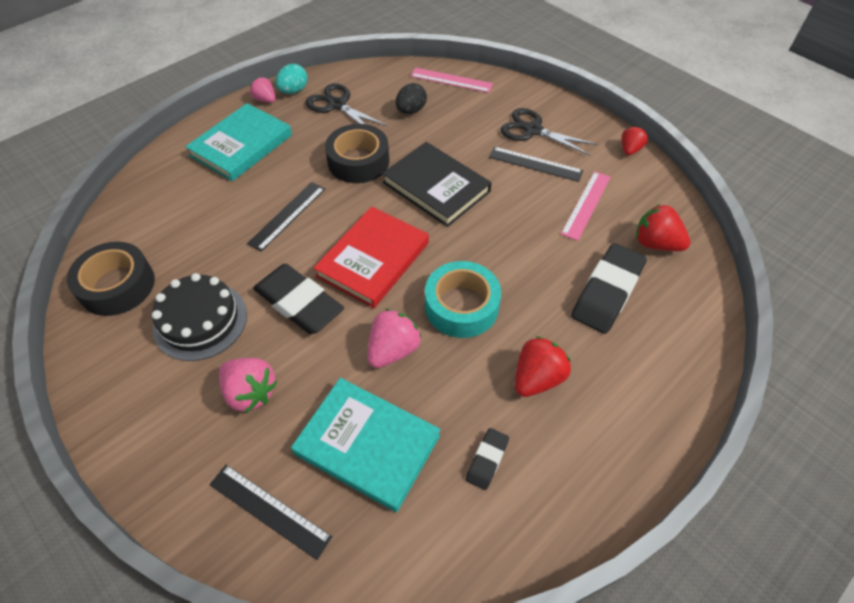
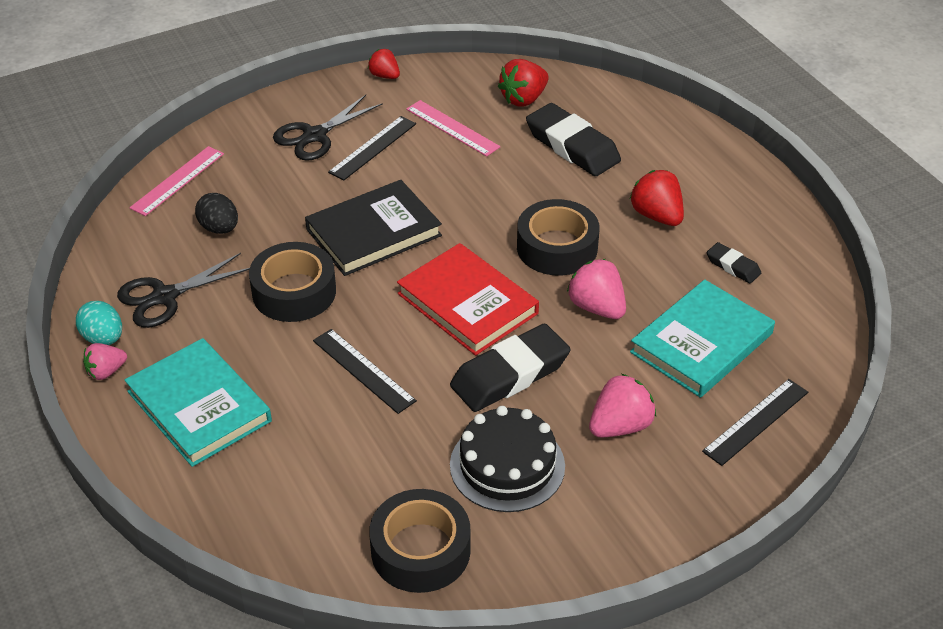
camera: 75 degrees left, 10 degrees down
turquoise tape [425,261,501,338] -> black tape [517,199,600,276]

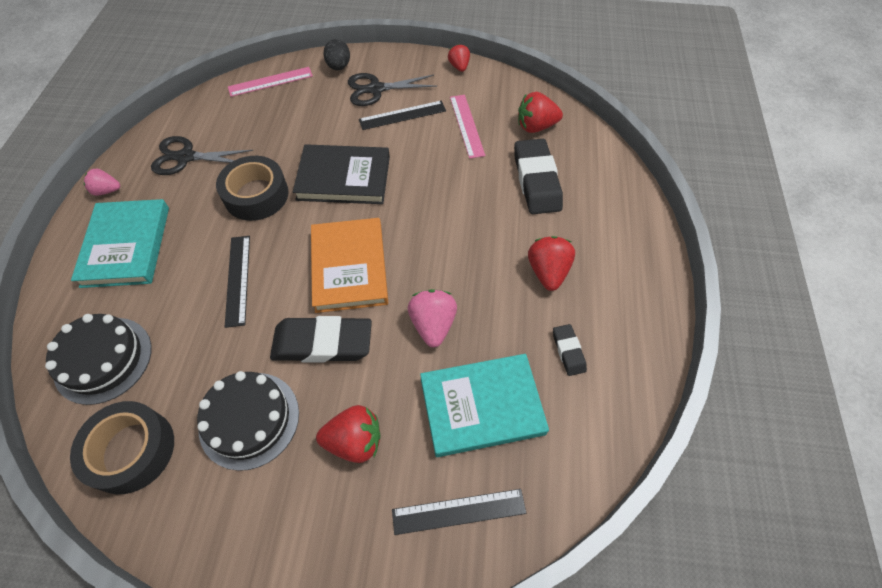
camera: 35 degrees right, 15 degrees up
turquoise egg [76,301,122,345] -> none
black egg [195,193,238,234] -> black egg moved to [323,39,350,70]
red book [397,243,539,356] -> orange book [311,218,388,313]
black tape [517,199,600,276] -> none
pink strawberry [589,374,656,437] -> red strawberry [316,405,380,463]
none -> black cake [45,314,151,405]

